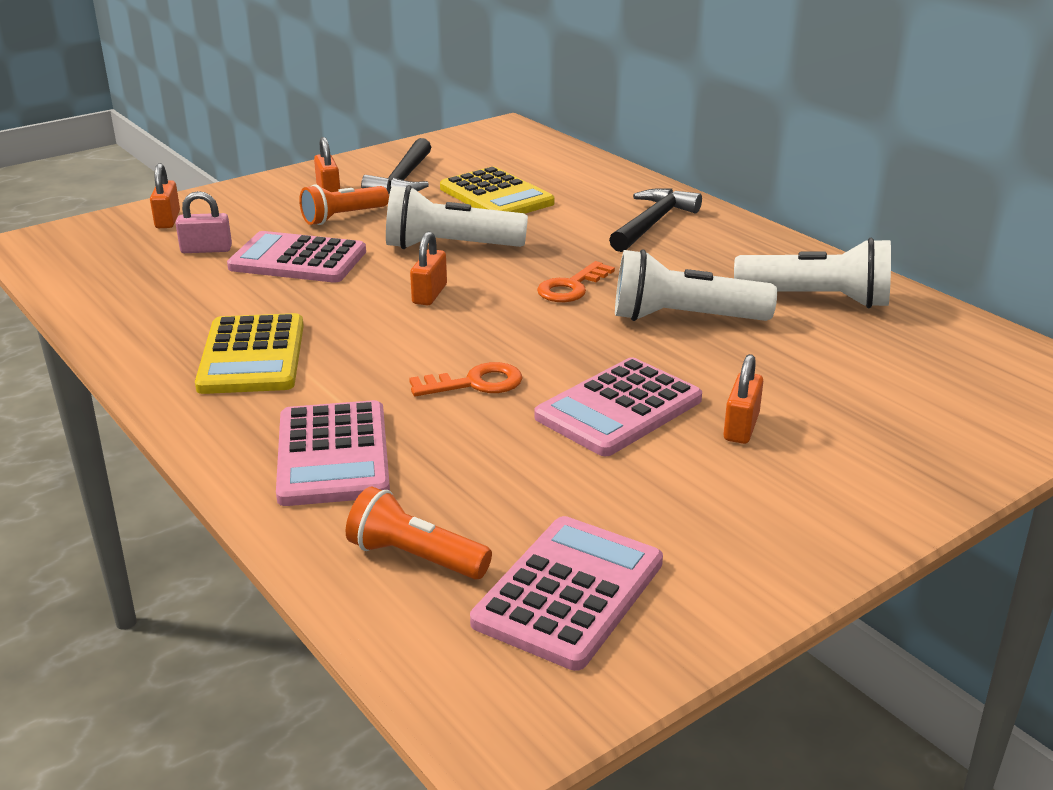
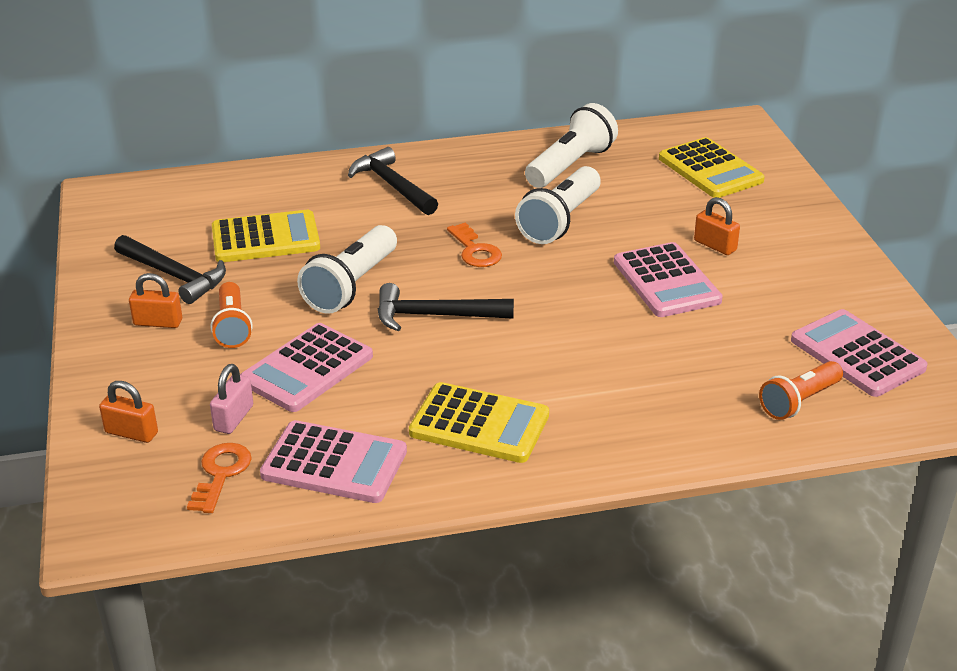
camera: 65 degrees left, 5 degrees up
pink calculator [276,400,390,506] -> pink calculator moved to [260,420,407,503]
orange key [409,362,523,396] -> orange key moved to [187,443,252,513]
orange padlock [410,231,447,305] -> black hammer [378,283,514,331]
none -> yellow calculator [659,137,765,198]

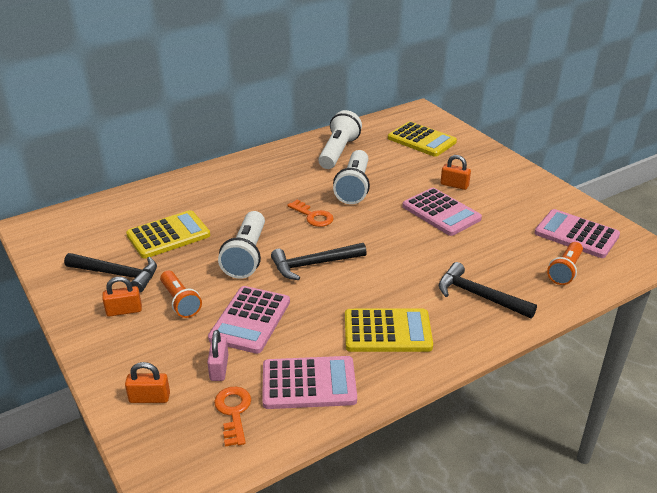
camera: 20 degrees left, 0 degrees up
black hammer [348,147,438,215] -> black hammer moved to [439,262,537,319]

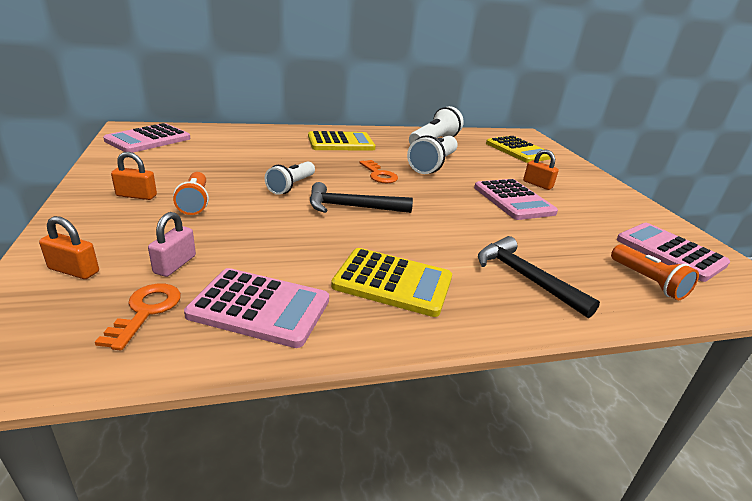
camera: 15 degrees right, 5 degrees down
black hammer [64,253,157,293] -> none
yellow calculator [126,210,210,258] -> yellow calculator moved to [308,131,376,150]
pink calculator [208,286,290,354] -> pink calculator moved to [103,123,190,153]
white flashlight [218,211,265,279] -> white flashlight [265,162,315,195], size x0.67
orange flashlight [547,242,583,285] -> orange flashlight turned 75 degrees counterclockwise [611,244,699,300]

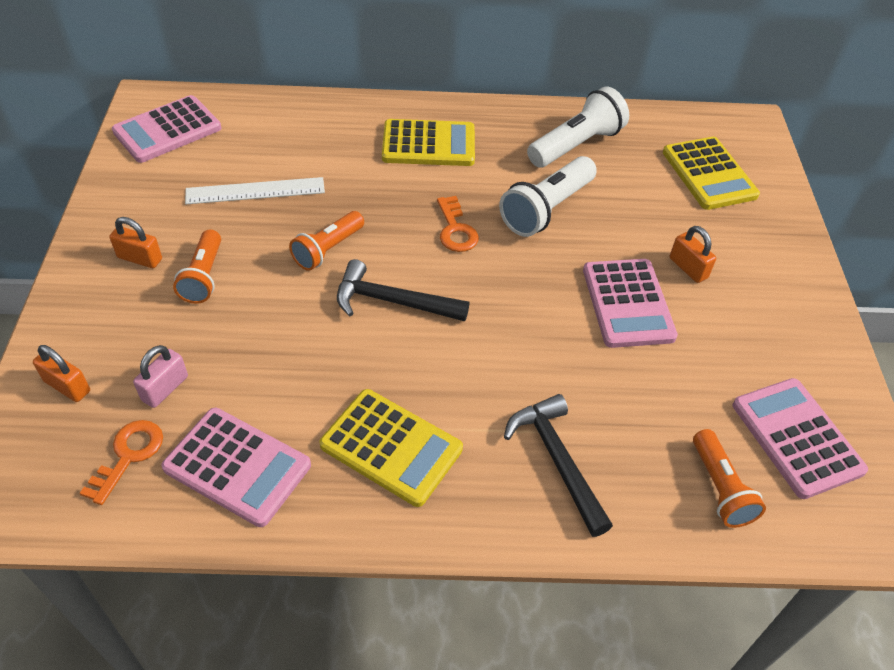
camera: 15 degrees right, 20 degrees up
white flashlight [265,162,315,195] -> orange flashlight [289,211,364,271]
none -> white ruler [185,177,325,204]

